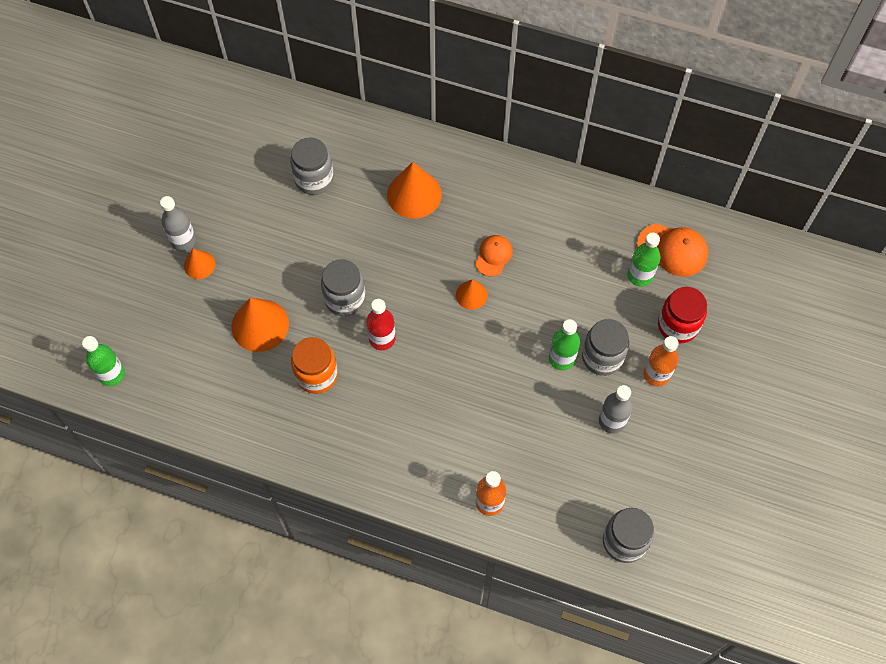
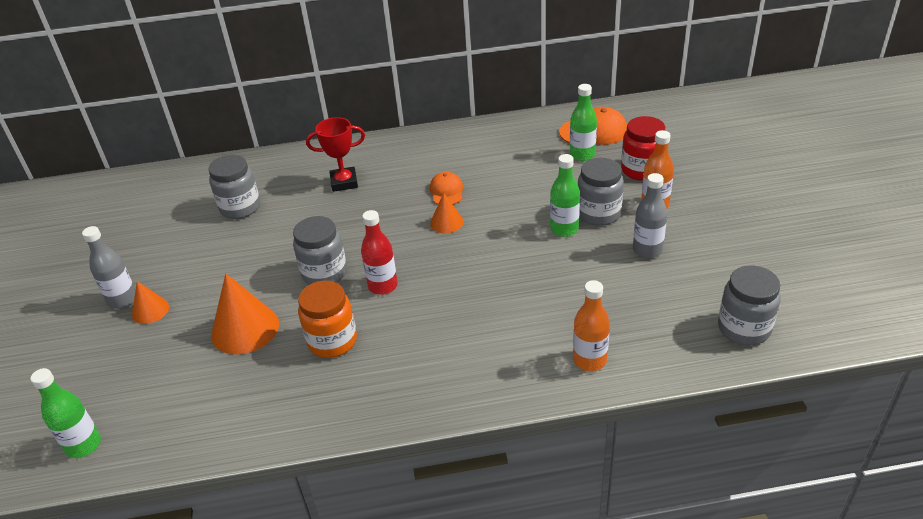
camera: 25 degrees left, 25 degrees down
orange cone [387,162,442,219] -> red trophy [306,117,365,192]

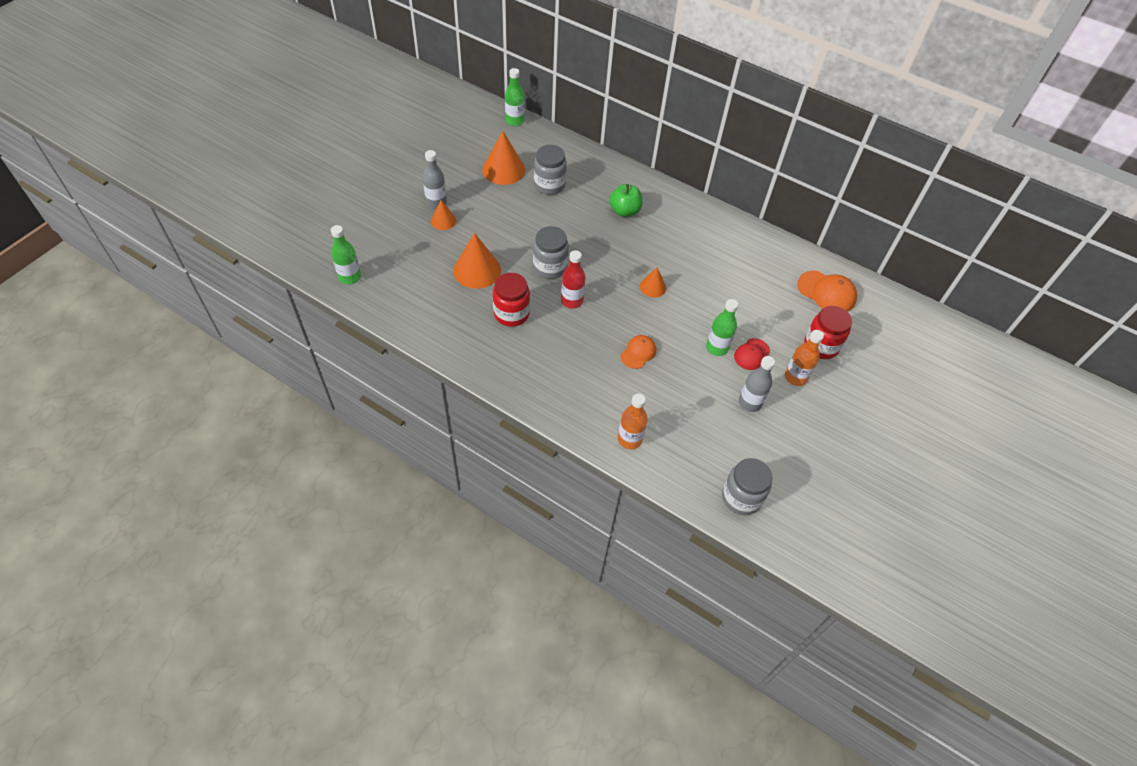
camera: 35 degrees right, 15 degrees up
orange jar [298,280,357,358] -> red jar [493,273,530,327]
red trophy [306,117,365,192] -> green apple [609,184,642,217]
orange cap [430,172,463,205] -> orange cap moved to [621,335,656,369]
green bottle [570,84,597,161] -> green bottle moved to [505,68,525,126]
grey jar [578,158,624,226] -> red cap [734,338,770,370]
none -> orange cone [483,131,525,185]

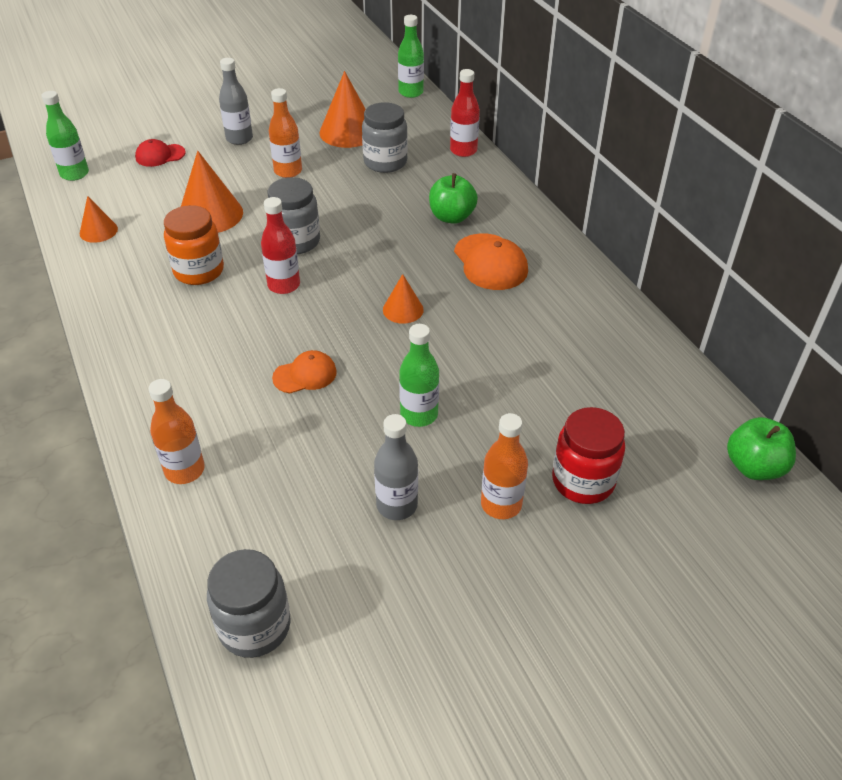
camera: 35 degrees right, 10 degrees down
orange cone [431,200,456,230] -> orange cone moved to [80,196,118,243]
red jar [493,273,530,327] -> orange jar [164,205,224,285]
red cap [734,338,770,370] -> red cap moved to [135,139,186,167]
orange cap [797,271,857,312] -> orange cap moved to [454,233,528,290]
none -> orange bottle [269,88,302,178]
none -> red bottle [450,69,480,157]
none -> green apple [727,417,796,480]

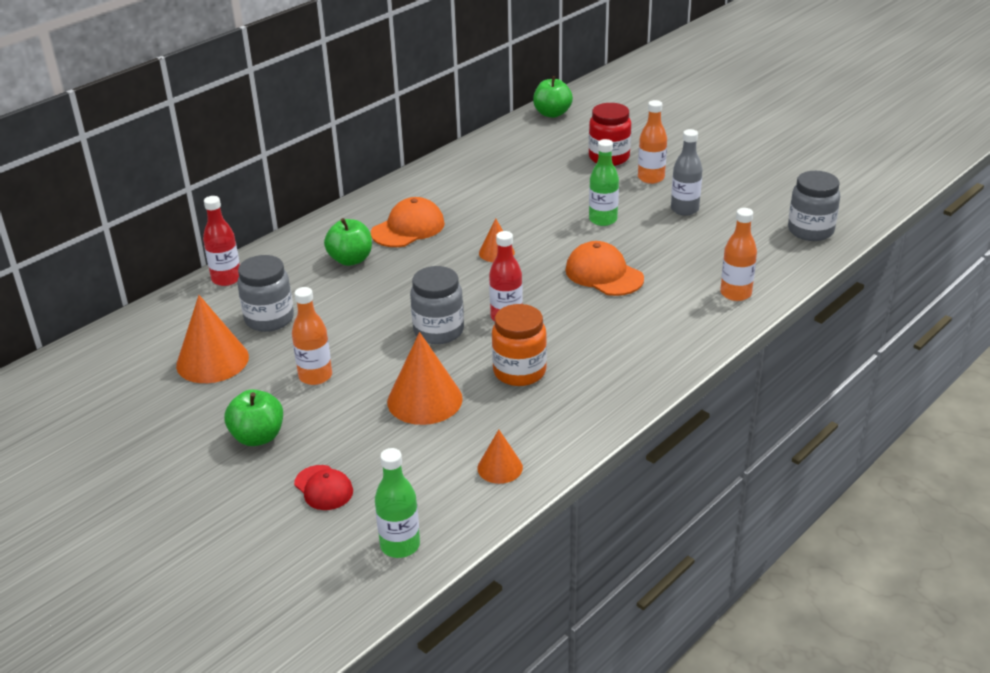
camera: 110 degrees left, 10 degrees down
grey bottle [219,58,253,145] -> green apple [224,389,283,446]
orange cap [272,350,337,393] -> orange cap [565,241,644,296], size x1.57
green bottle [398,15,424,98] -> none

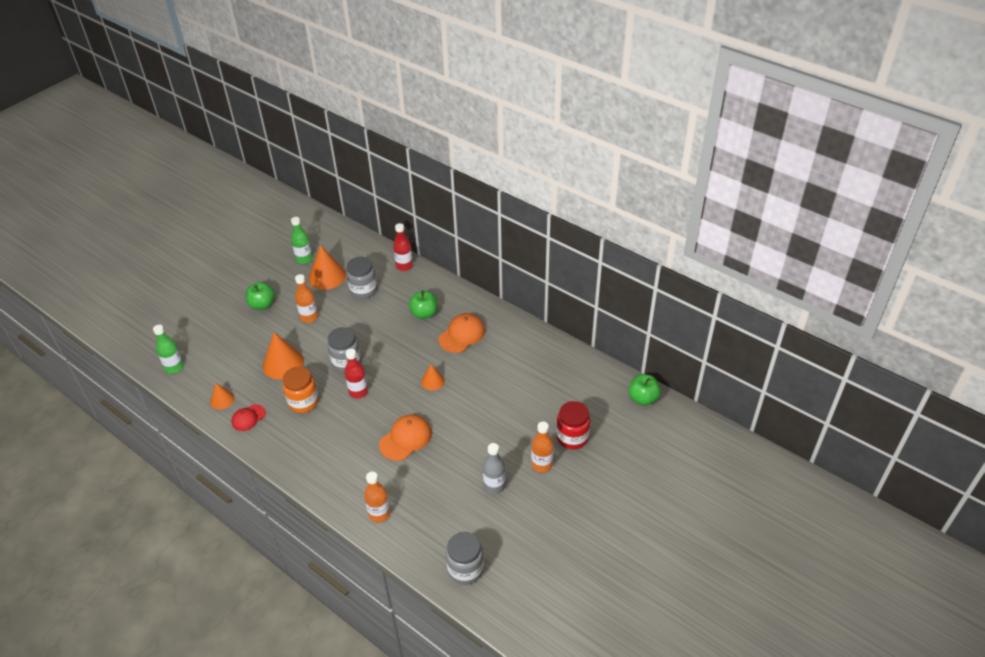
camera: 85 degrees right, 10 degrees up
red cap [294,465,353,510] -> red cap moved to [231,404,266,431]
orange cap [371,197,445,247] -> orange cap turned 90 degrees counterclockwise [438,313,485,353]
green bottle [589,139,619,226] -> green bottle moved to [291,217,313,264]

